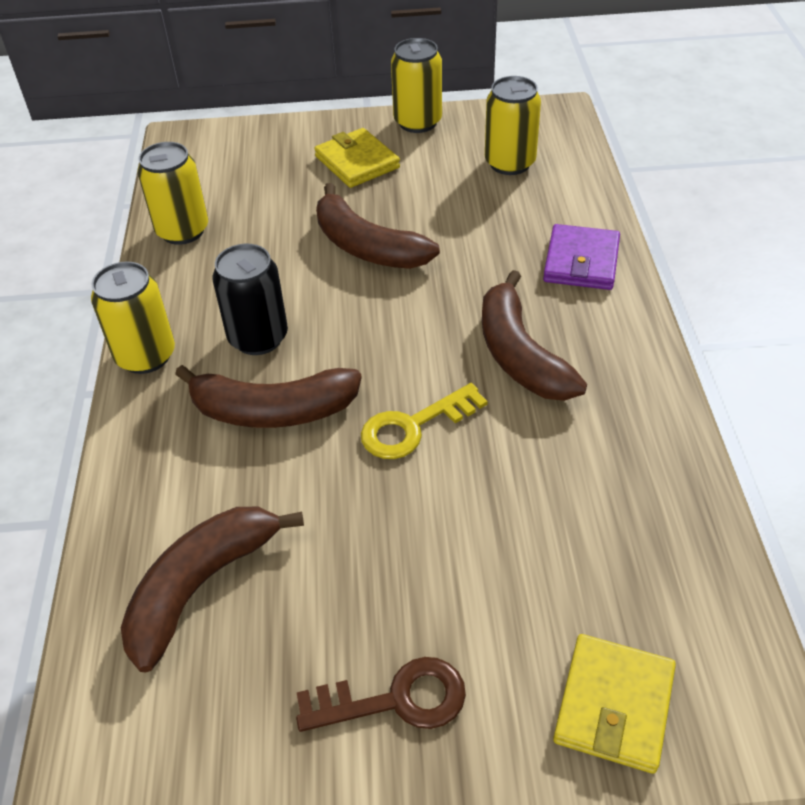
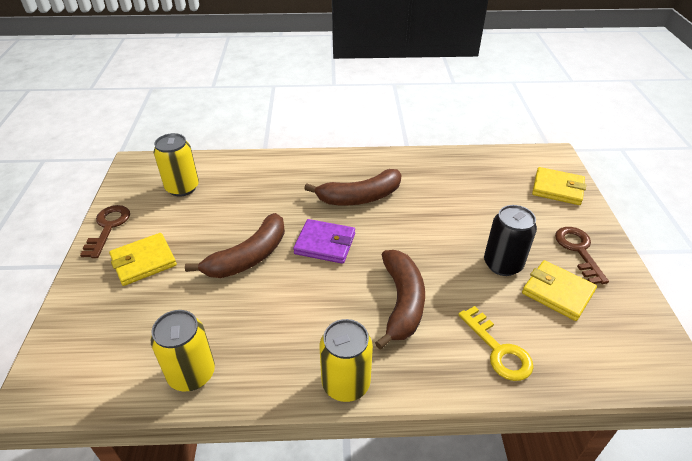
camera: 90 degrees left, 5 degrees down
brown banana [121,507,304,673] -> none
black can [212,244,288,355] -> black can moved to [484,205,537,276]
yellow key [361,383,488,459] -> yellow key moved to [458,306,534,381]
yellow can [391,38,442,133] -> brown key [80,205,130,258]
purple wallet [543,224,620,290] -> purple wallet moved to [293,219,355,264]
none -> yellow wallet [522,260,597,321]

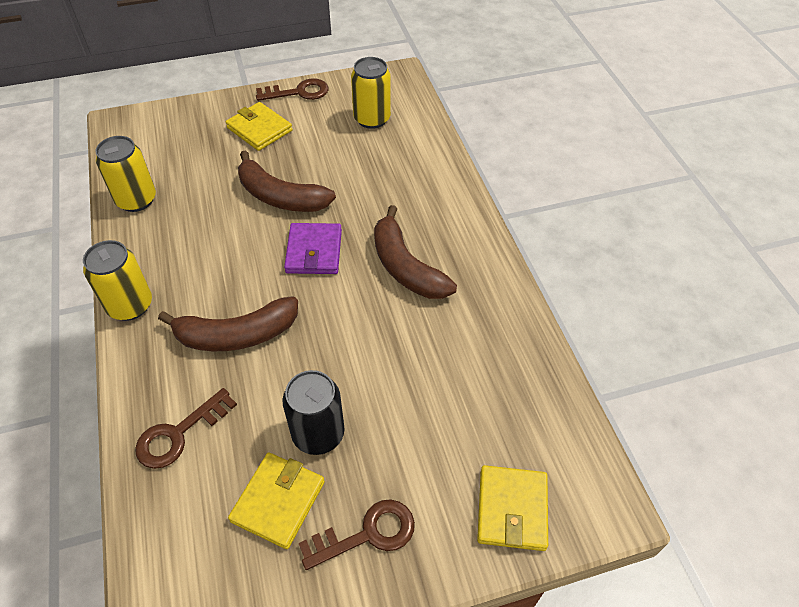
camera: 75 degrees right, 10 degrees up
yellow key [458,306,534,381] -> brown key [135,388,237,469]

